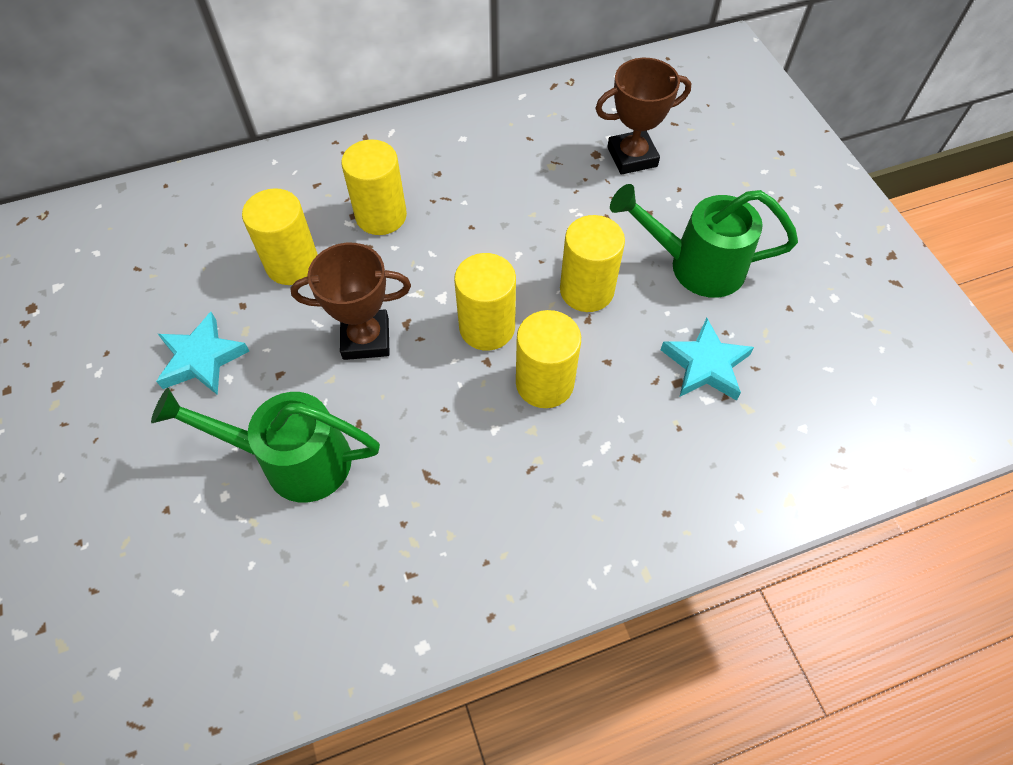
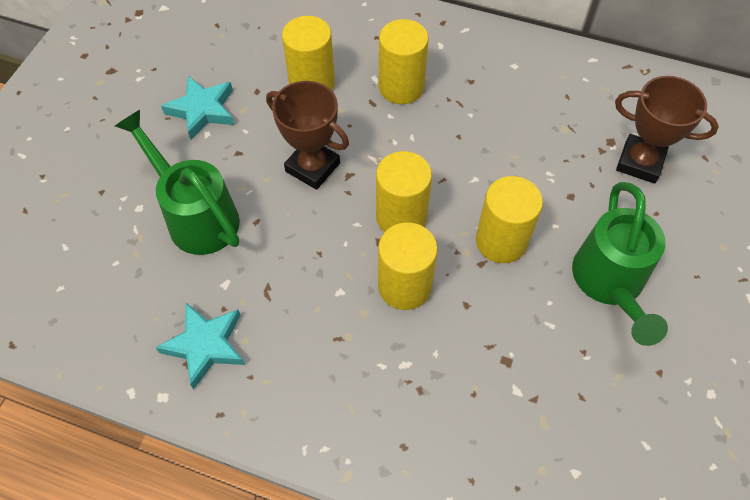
camera: 40 degrees right, 0 degrees up
green watering can [610,184,798,298] -> green watering can turned 135 degrees counterclockwise [572,182,668,346]
turquoise star [661,318,754,401] -> turquoise star moved to [155,303,245,389]

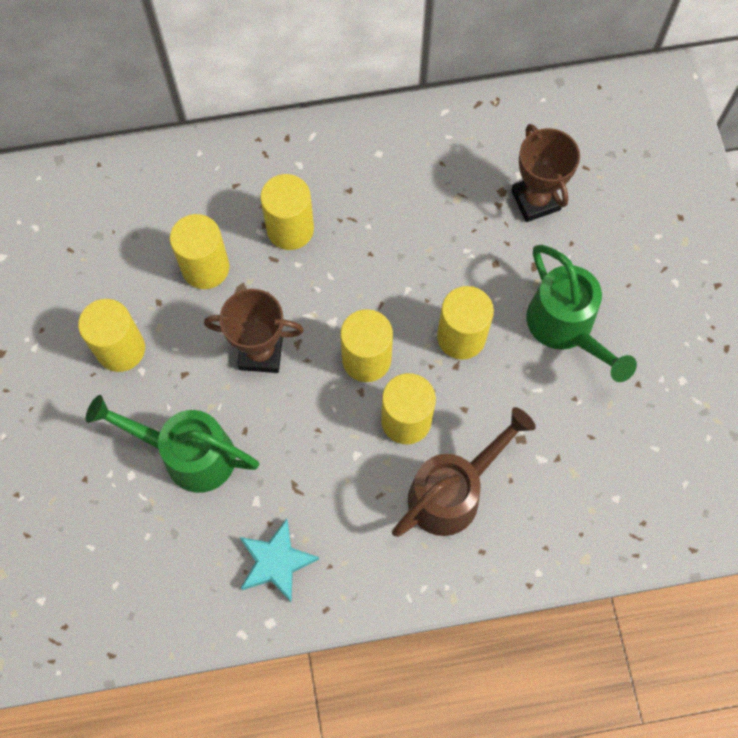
camera: 30 degrees left, 10 degrees up
turquoise star [161,76,234,140] -> yellow cylinder [78,299,145,372]
brown trophy [615,76,719,184] -> brown trophy turned 75 degrees clockwise [511,124,580,222]
none -> brown watering can [392,407,536,537]

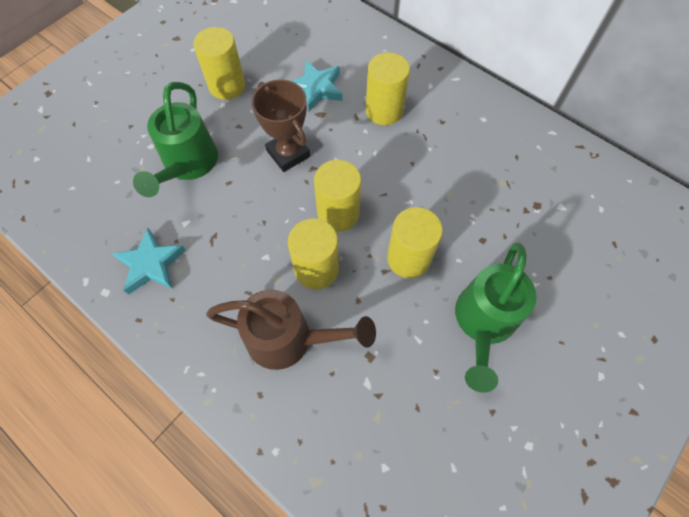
camera: 50 degrees right, 5 degrees down
green watering can [86,395,259,493] -> green watering can turned 150 degrees counterclockwise [133,82,218,197]
yellow cylinder [170,214,229,289] -> turquoise star [291,60,342,111]
brown trophy [511,124,580,222] -> none

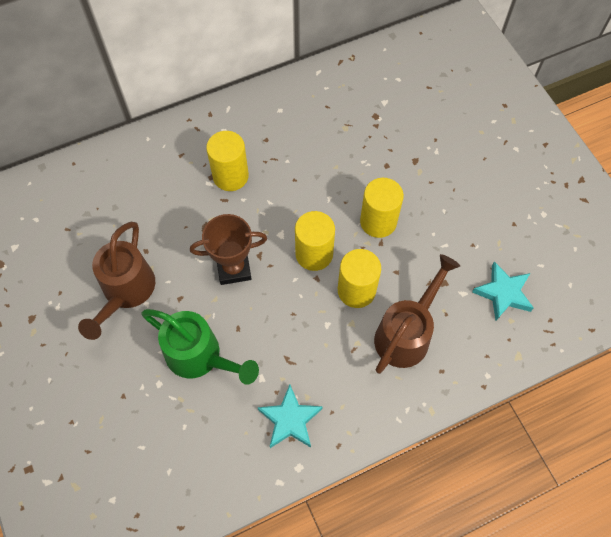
camera: 65 degrees left, 0 degrees up
yellow cylinder [193,27,245,100] -> brown watering can [78,222,155,340]
turquoise star [291,60,342,111] -> turquoise star moved to [472,262,534,320]
green watering can [455,242,537,393] -> none

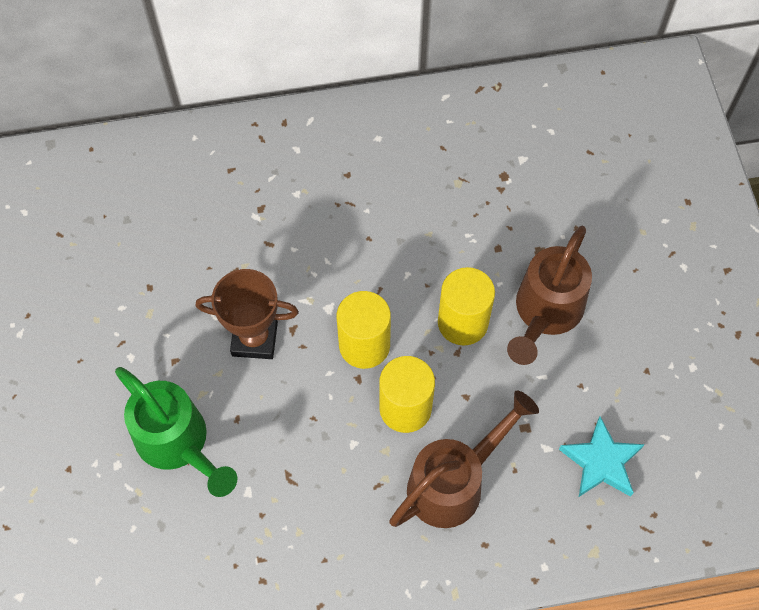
camera: 15 degrees right, 0 degrees up
brown watering can [78,222,155,340] -> brown watering can moved to [507,226,592,365]
yellow cylinder [206,131,249,191] -> none
turquoise star [257,385,323,448] -> none

